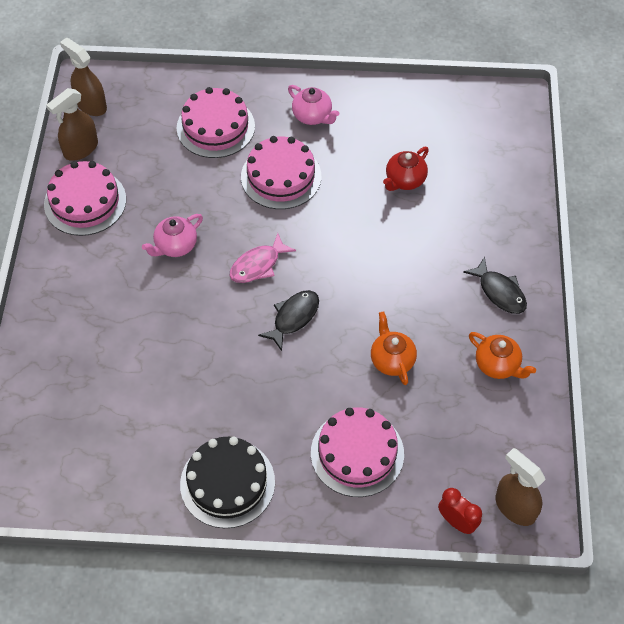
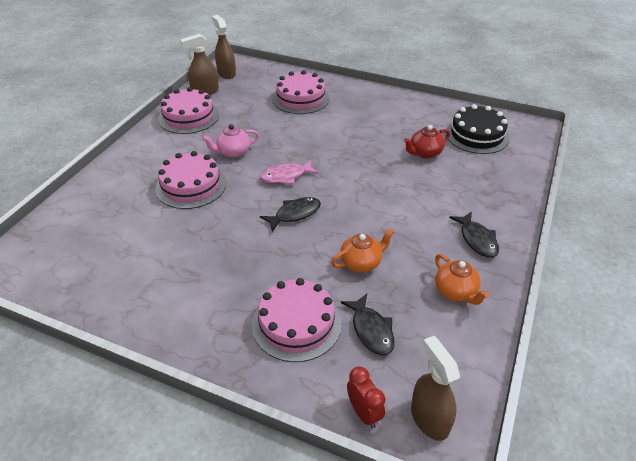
camera: 20 degrees right, 15 degrees down
black cake [180,437,275,528] -> black cake moved to [445,104,509,154]
pink cake [241,136,321,209] -> pink cake moved to [155,151,226,209]
pink teapot [288,85,339,125] -> none
orange teapot [371,312,417,385] -> orange teapot turned 60 degrees clockwise [331,228,394,273]
none -> black fish [341,294,395,355]

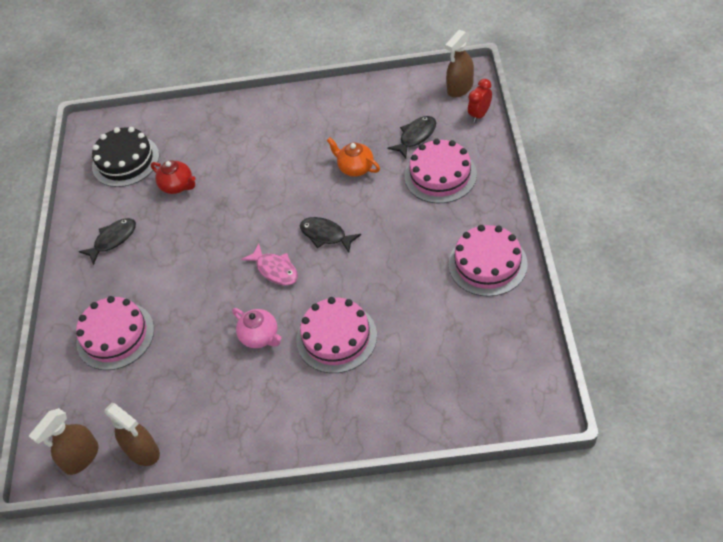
camera: 110 degrees left, 10 degrees up
pink cake [158,87,219,134] -> pink cake moved to [448,225,528,297]
orange teapot [435,254,489,305] -> none
black fish [449,212,499,258] -> black fish moved to [79,218,136,265]

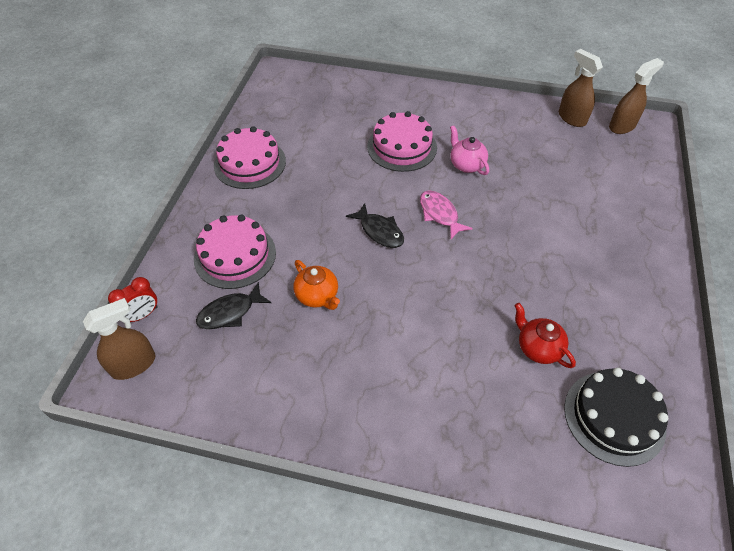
camera: 170 degrees left, 0 degrees up
pink cake [76,296,154,370] -> none
black fish [79,218,136,265] -> none

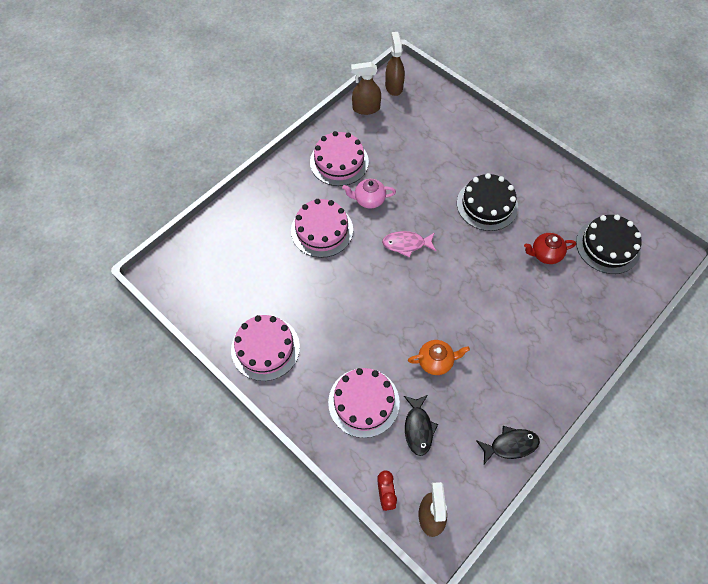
camera: 60 degrees left, 10 degrees up
black fish [346,203,404,248] -> black fish moved to [476,426,540,464]
none -> pink cake [310,131,369,186]
none -> black cake [457,173,518,231]

